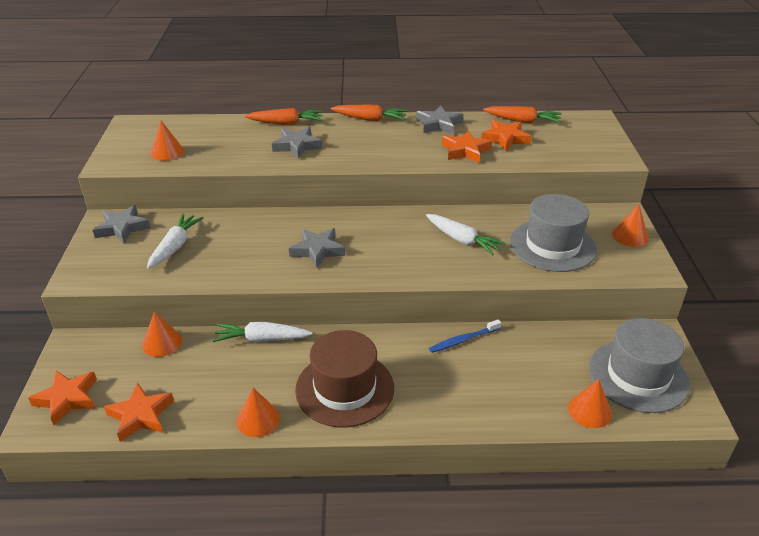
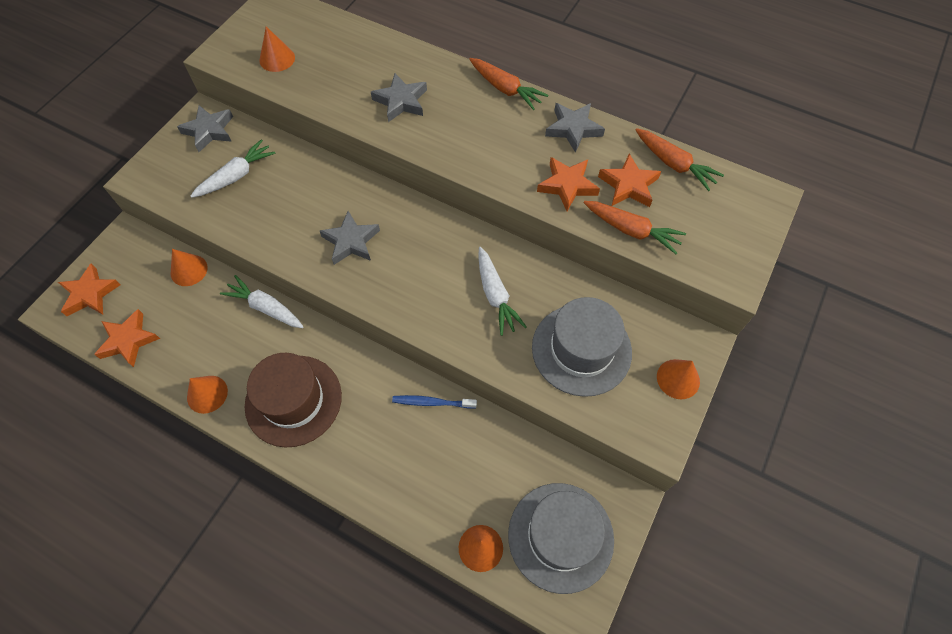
camera: 30 degrees right, 25 degrees up
orange carrot [245,108,323,125] -> orange carrot moved to [584,201,686,254]

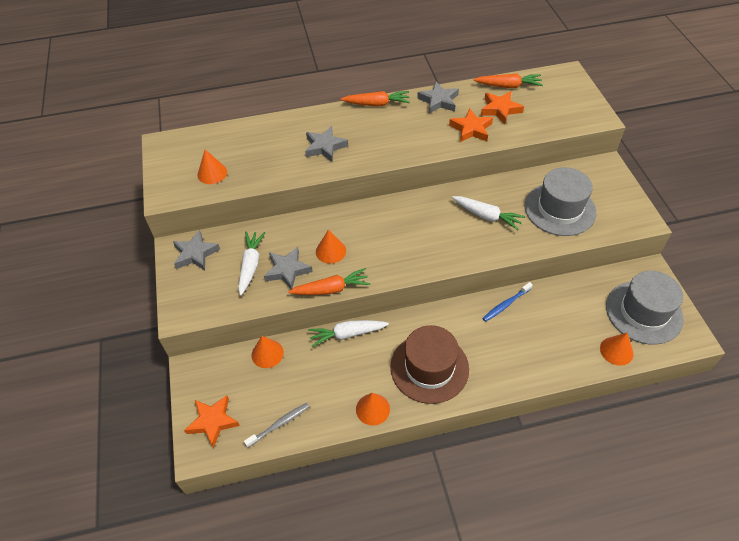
camera: 40 degrees left, 10 degrees down
orange star [94,309,160,367] -> grey toothbrush [244,403,309,447]
grey star [320,211,380,265] -> grey star moved to [264,247,313,289]
orange carrot [584,201,686,254] -> orange carrot moved to [288,268,370,295]
orange cone [657,359,700,399] -> orange cone moved to [316,230,346,264]

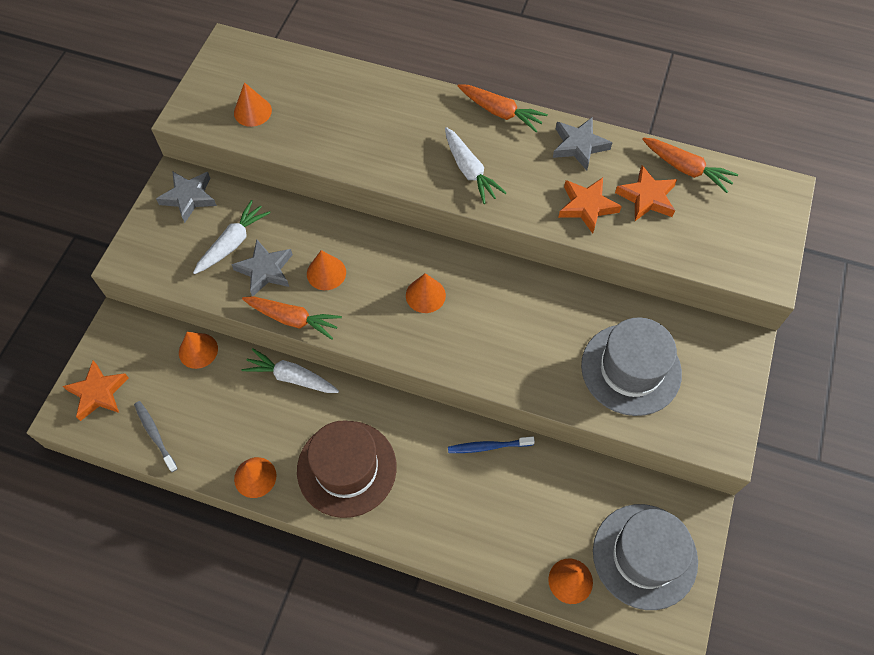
camera: 30 degrees right, 10 degrees up
grey toothbrush [244,403,309,447] -> grey toothbrush turned 120 degrees counterclockwise [134,401,178,472]
grey star [305,126,348,162] -> none
white carrot [452,196,525,230] -> white carrot moved to [445,127,507,204]
none -> orange cone [406,273,446,313]

